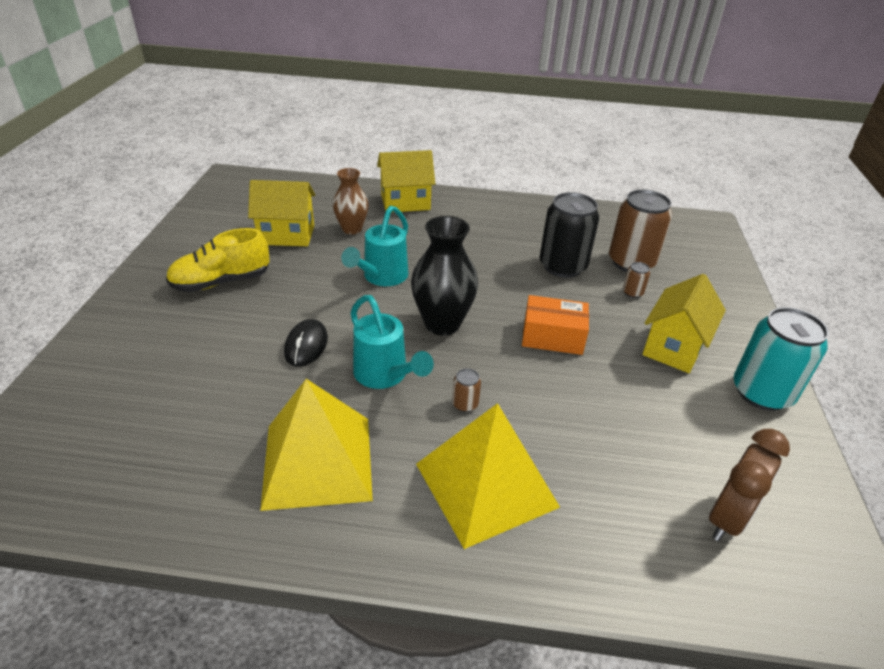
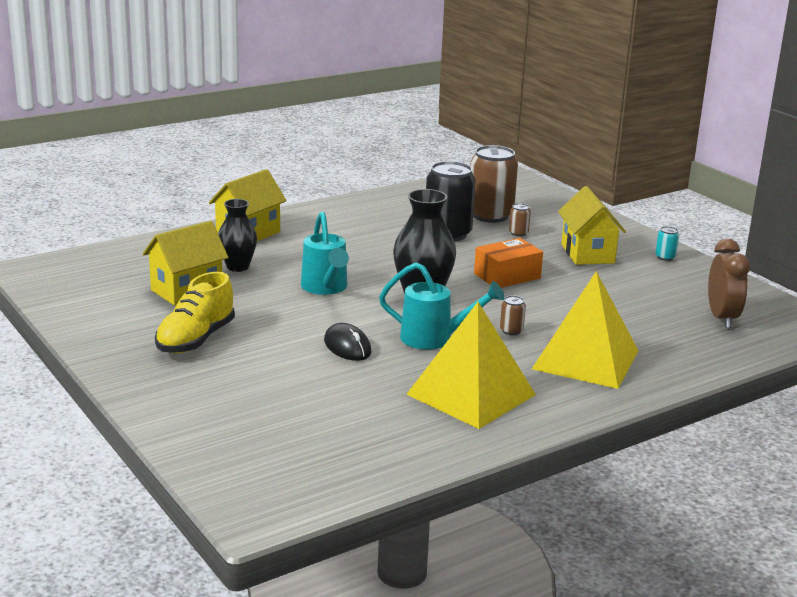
camera: 40 degrees left, 15 degrees down
brown vase [333,168,369,235] -> black vase [218,199,257,272]
turquoise can [734,307,829,411] -> turquoise can [655,226,679,261], size x0.42

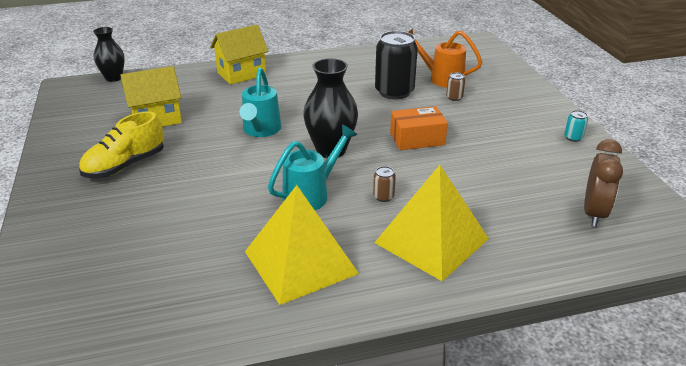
camera: 20 degrees right, 10 degrees up
black vase [218,199,257,272] -> black vase moved to [93,27,125,82]
black mouse [324,323,372,361] -> none
turquoise watering can [379,262,505,350] -> turquoise watering can turned 75 degrees counterclockwise [268,125,357,210]
brown can [471,145,518,223] -> orange watering can [408,28,482,88]
yellow house [558,186,626,265] -> none

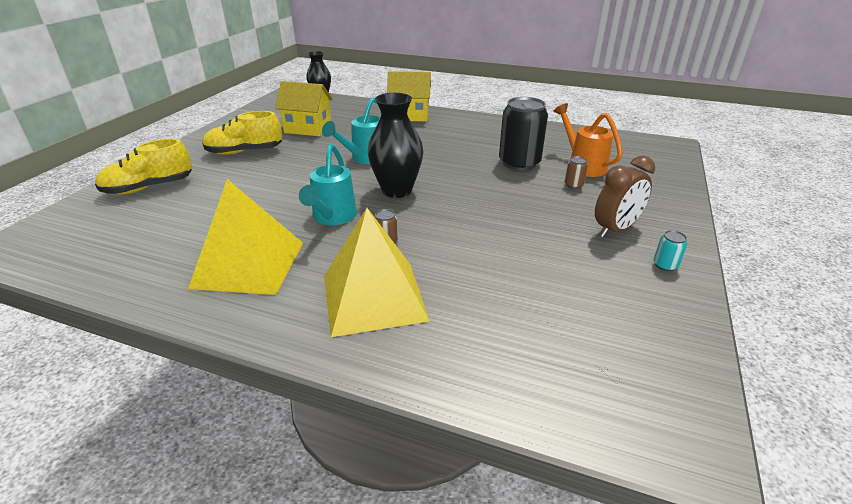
camera: 35 degrees right, 0 degrees up
turquoise watering can [268,125,357,210] -> turquoise watering can turned 105 degrees clockwise [299,144,357,225]
orange box [390,106,448,150] -> none
brown clock [584,139,623,227] -> brown clock moved to [595,156,655,237]
none -> yellow shoe [95,138,192,194]

